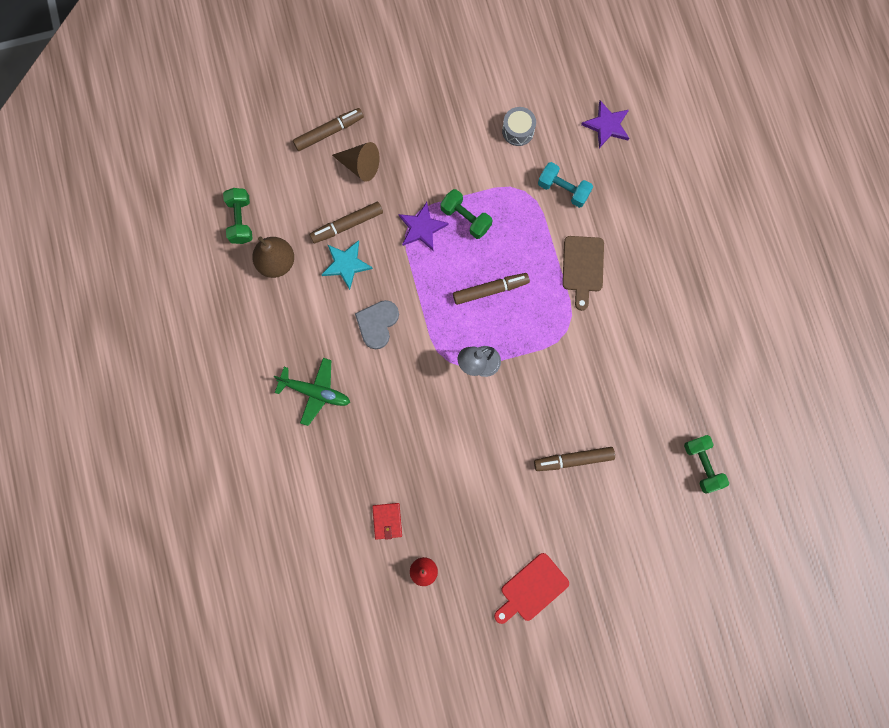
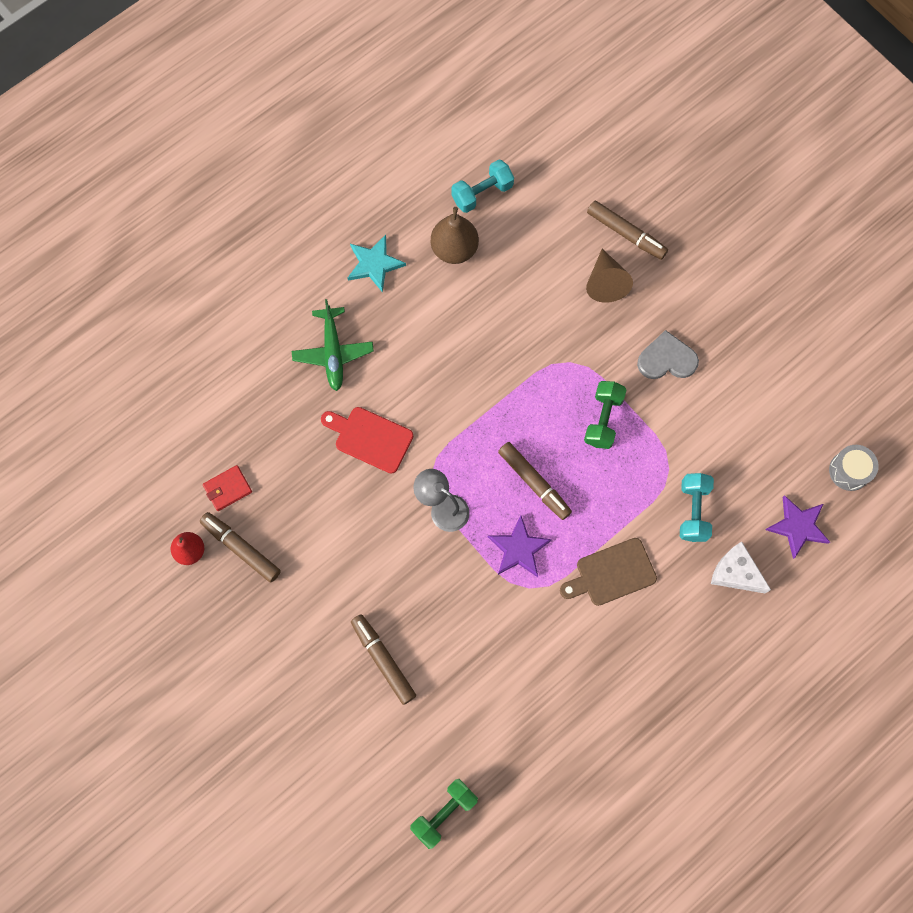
camera: 65 degrees right, 5 degrees down
green dumbbell [223,188,252,244] -> turquoise dumbbell [451,159,514,213]
brown marker [310,202,383,243] -> brown marker moved to [200,512,281,583]
turquoise star [321,240,373,290] -> turquoise star moved to [348,235,406,293]
grey heart [355,300,399,349] -> grey heart moved to [637,330,699,379]
purple star [399,202,448,251] -> purple star moved to [488,516,552,577]
red cutting board [494,553,569,624] -> red cutting board moved to [321,407,413,473]
grey drum [502,107,536,146] -> grey drum moved to [829,445,879,491]
none -> white cheese [711,542,771,594]

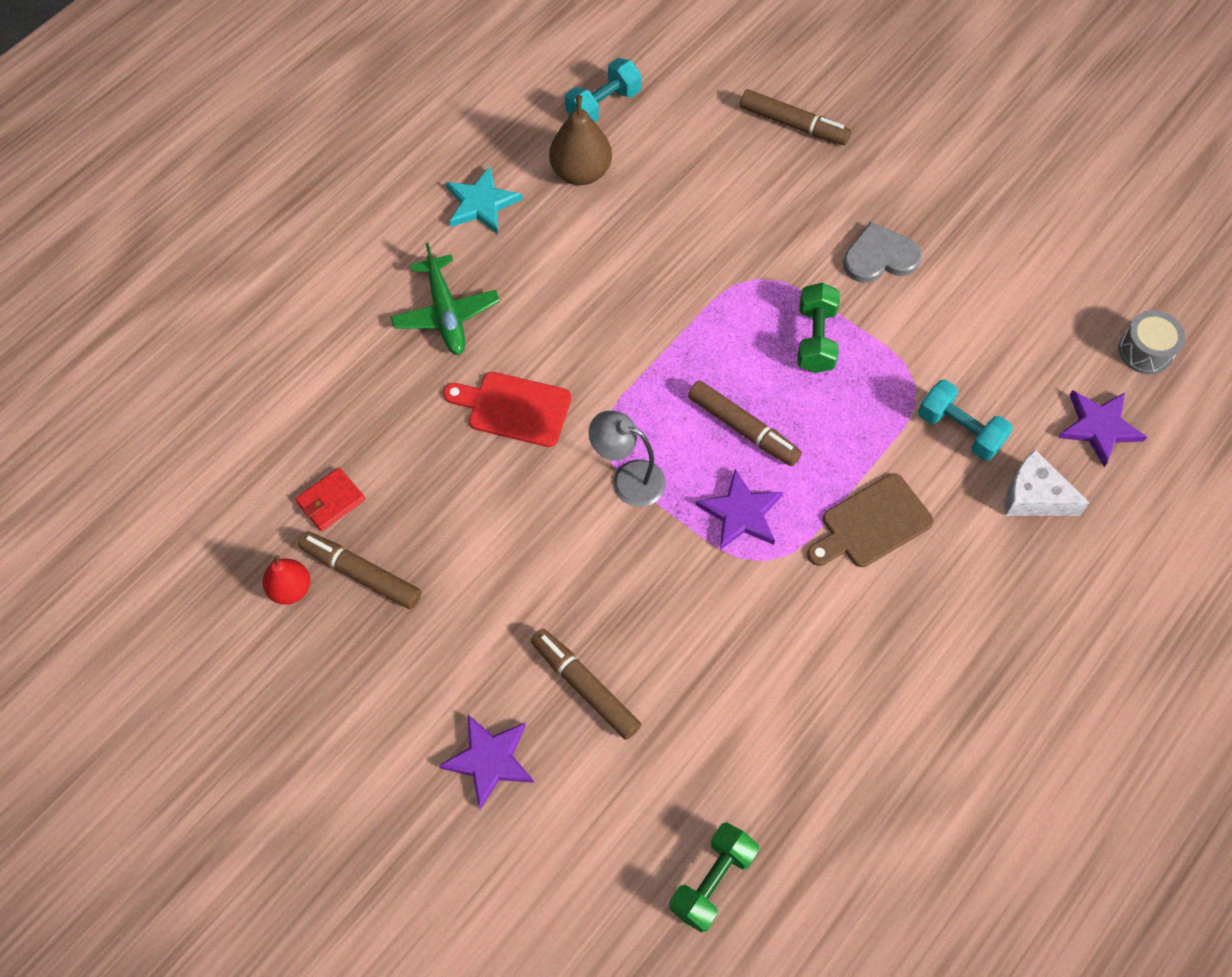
camera: 10 degrees left, 10 degrees down
brown cone [586,249,633,303] -> none
turquoise dumbbell [680,473,714,542] -> turquoise dumbbell turned 45 degrees counterclockwise [918,380,1013,461]
none -> purple star [439,715,534,809]

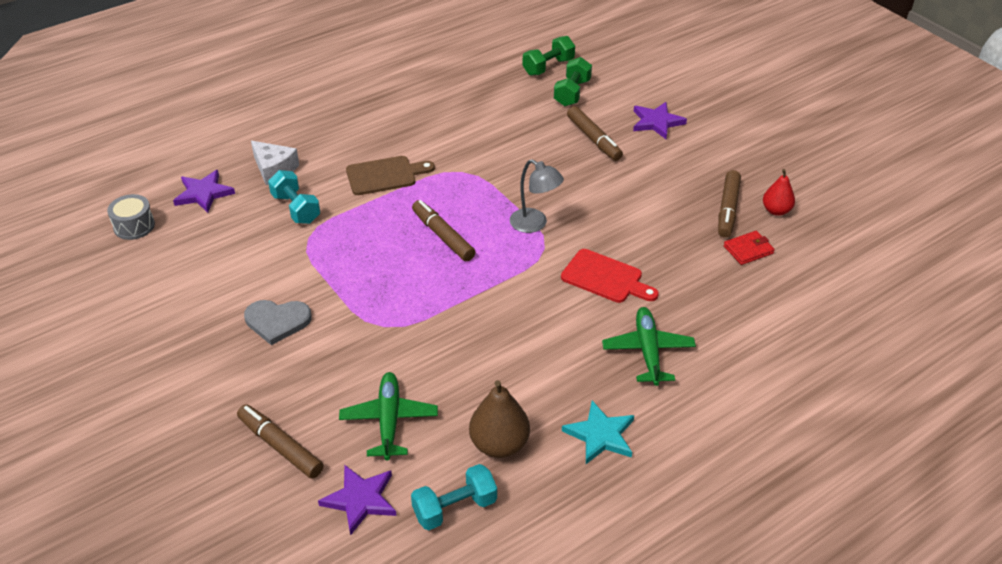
camera: 165 degrees left, 20 degrees down
brown marker [298,531,421,609] -> brown marker turned 60 degrees clockwise [718,170,741,238]
purple star [696,469,783,550] -> purple star moved to [318,464,396,536]
green dumbbell [797,283,840,373] -> green dumbbell moved to [554,57,592,106]
none -> green plane [339,372,438,460]

